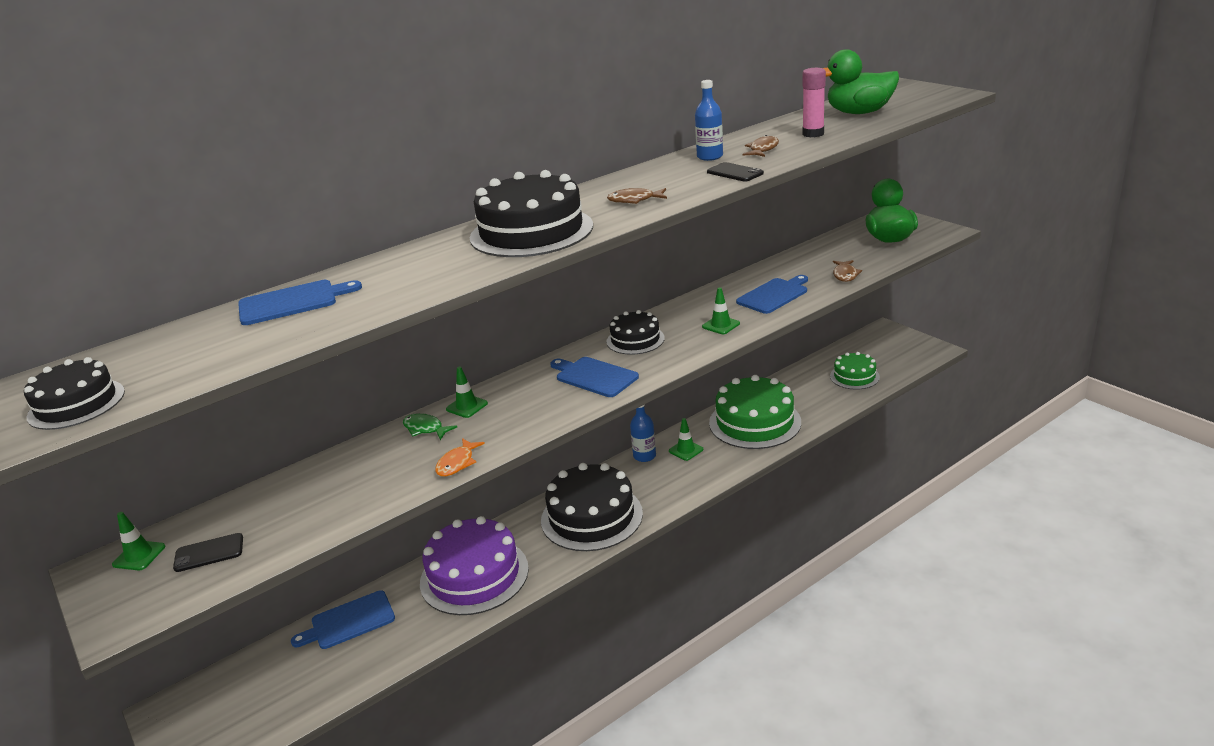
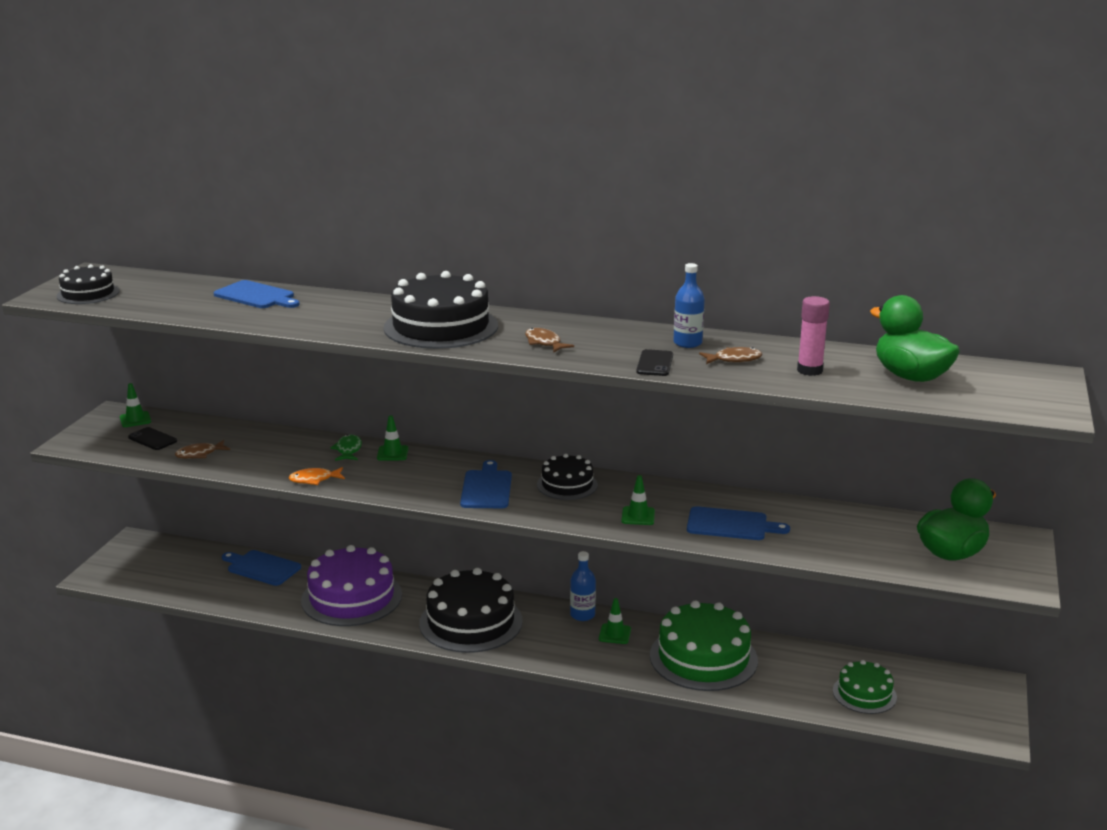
camera: 50 degrees right, 5 degrees down
brown fish [833,260,862,282] -> brown fish moved to [175,440,230,459]

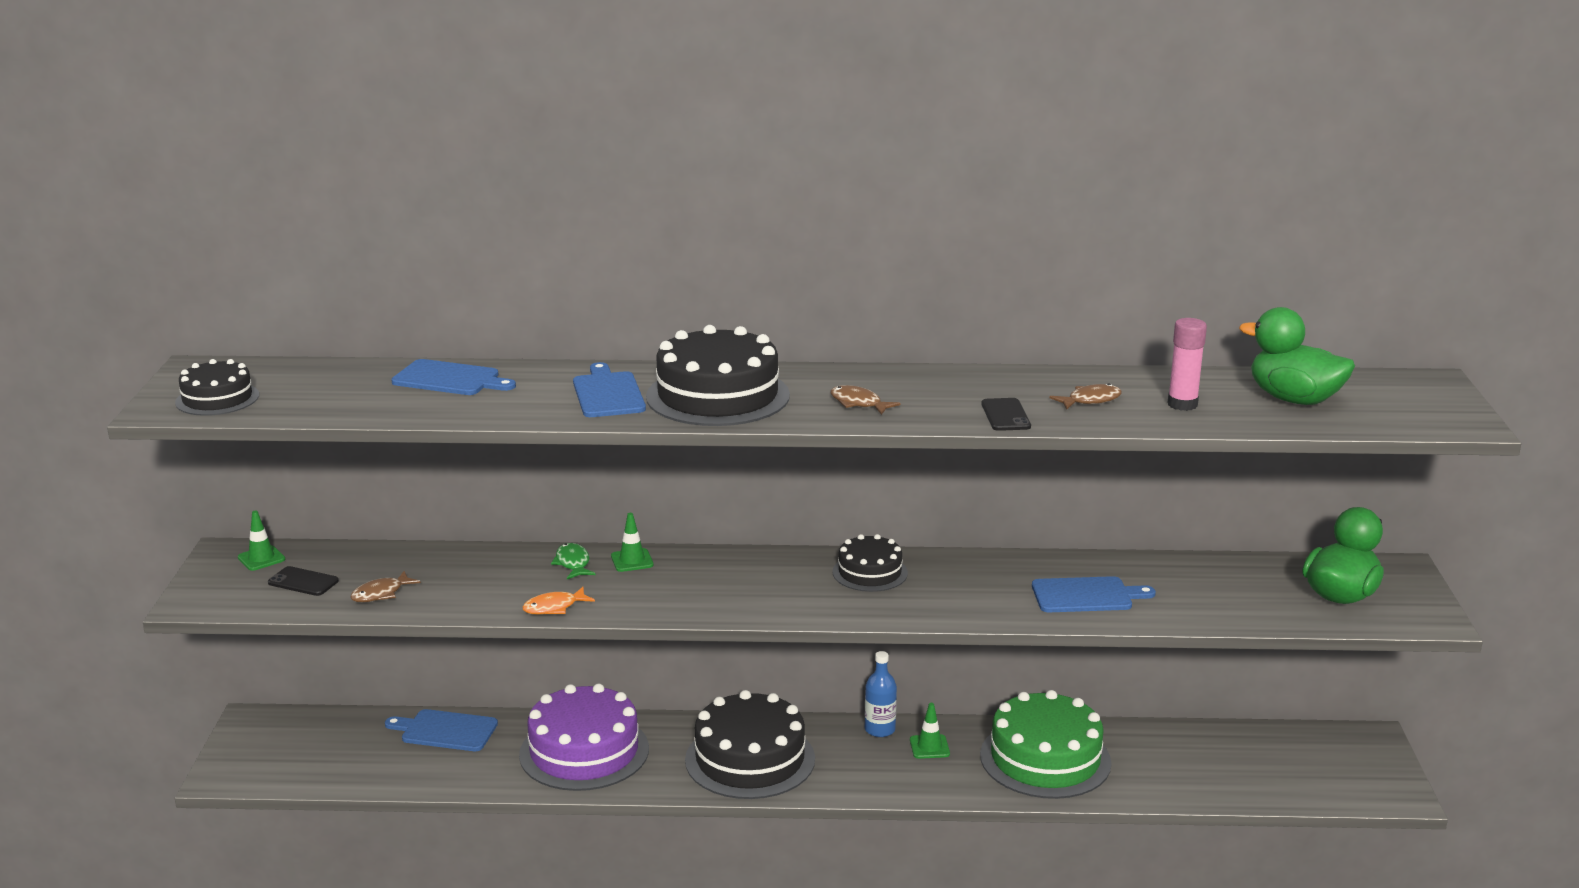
camera: 15 degrees left, 0 degrees up
blue cutting board [460,460,512,508] -> blue cutting board moved to [573,362,646,417]
green traffic cone [621,475,655,525] -> none
blue bottle [673,263,705,348] -> none
green cake [833,660,897,714] -> none

